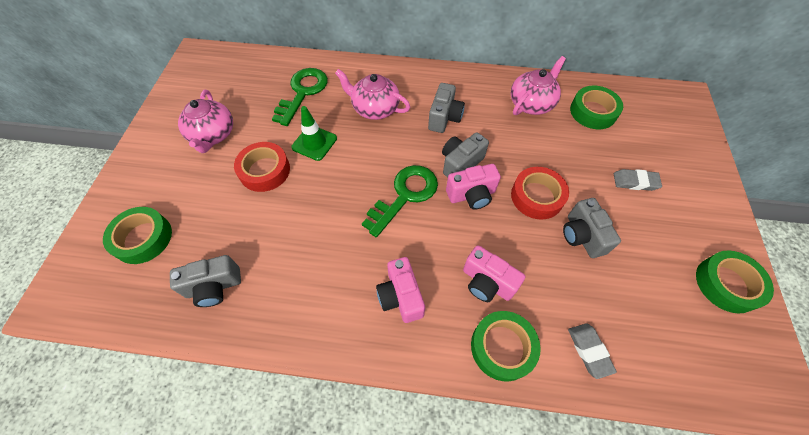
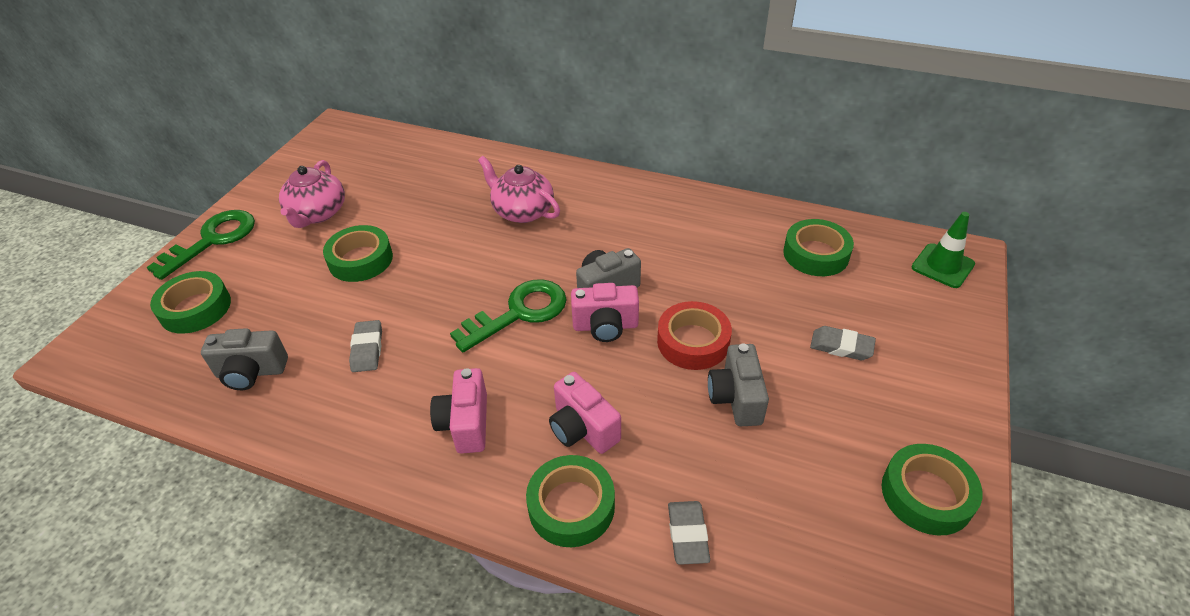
camera: 15 degrees right, 15 degrees down
red tape [234,142,290,192] -> green tape [323,225,393,282]
green key [272,68,328,126] -> green key moved to [147,210,255,280]
green traffic cone [291,106,337,161] -> green traffic cone moved to [912,212,975,288]
grey camera [428,83,465,133] -> none
pink teapot [511,56,566,115] -> none
none -> grey eraser [349,320,382,372]

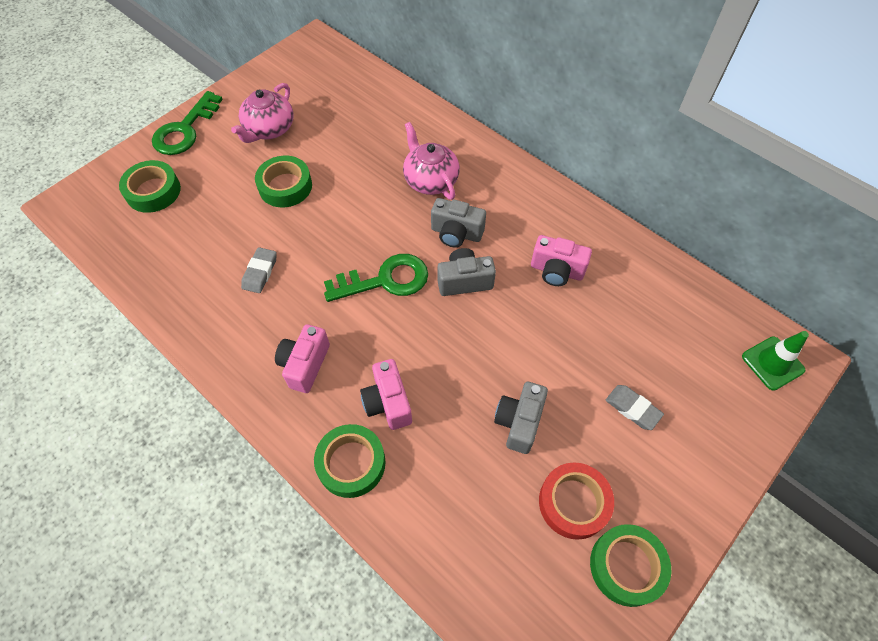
camera: 20 degrees right, 15 degrees up
green key [147,210,255,280] -> green key turned 150 degrees clockwise [152,91,223,155]
grey camera [201,328,288,390] -> grey camera moved to [431,198,486,247]
pink camera [571,283,639,342] -> pink camera moved to [531,235,592,286]
red tape [657,301,732,370] -> red tape moved to [539,462,614,540]
grey eraser [668,501,710,565] -> none
green tape [783,219,854,276] -> none

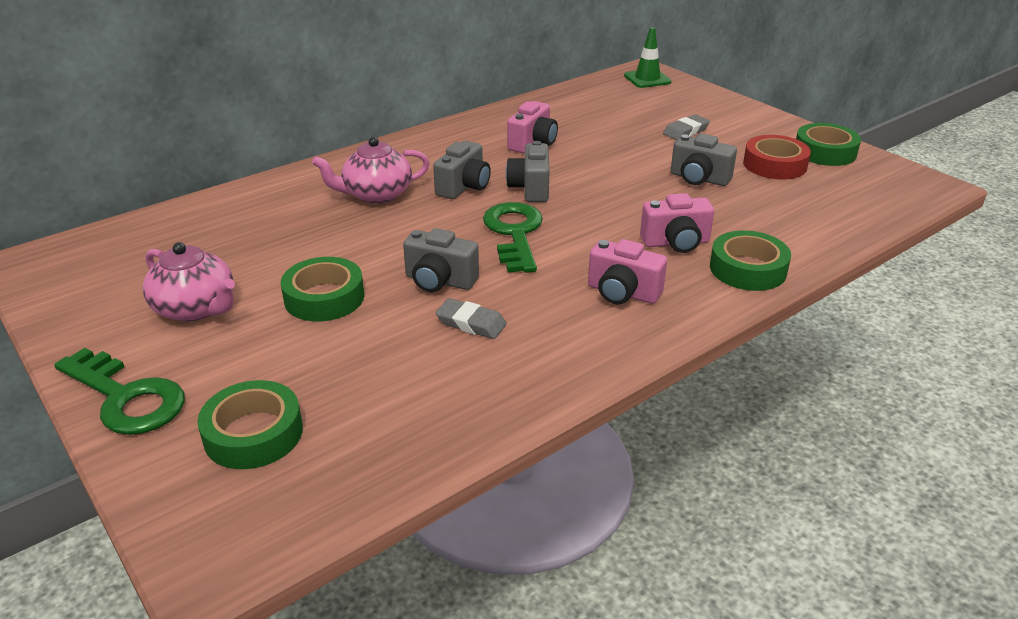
camera: 80 degrees left, 25 degrees down
none -> grey camera [403,228,479,292]

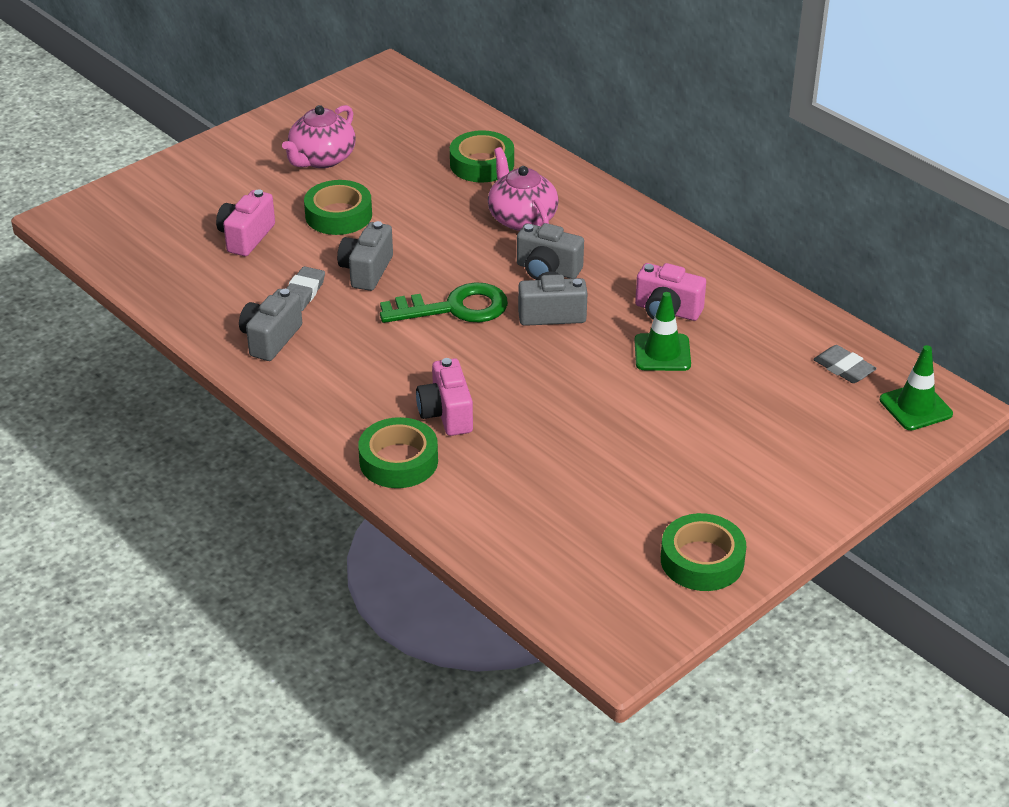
camera: 85 degrees right, 5 degrees up
green key [54,348,185,435] -> none
green tape [197,380,303,469] -> green tape moved to [450,130,514,183]
pink camera [588,239,667,304] -> pink camera moved to [216,189,275,256]
grey eraser [663,115,710,140] -> grey eraser moved to [813,345,877,383]
grey camera [671,133,737,186] -> grey camera moved to [239,289,302,361]
red tape [743,135,811,180] -> none
none -> green traffic cone [634,292,691,371]

